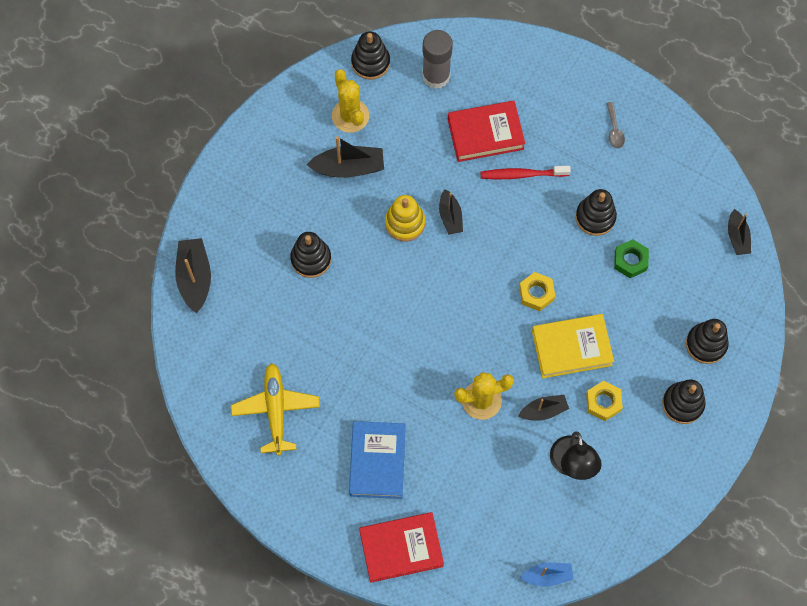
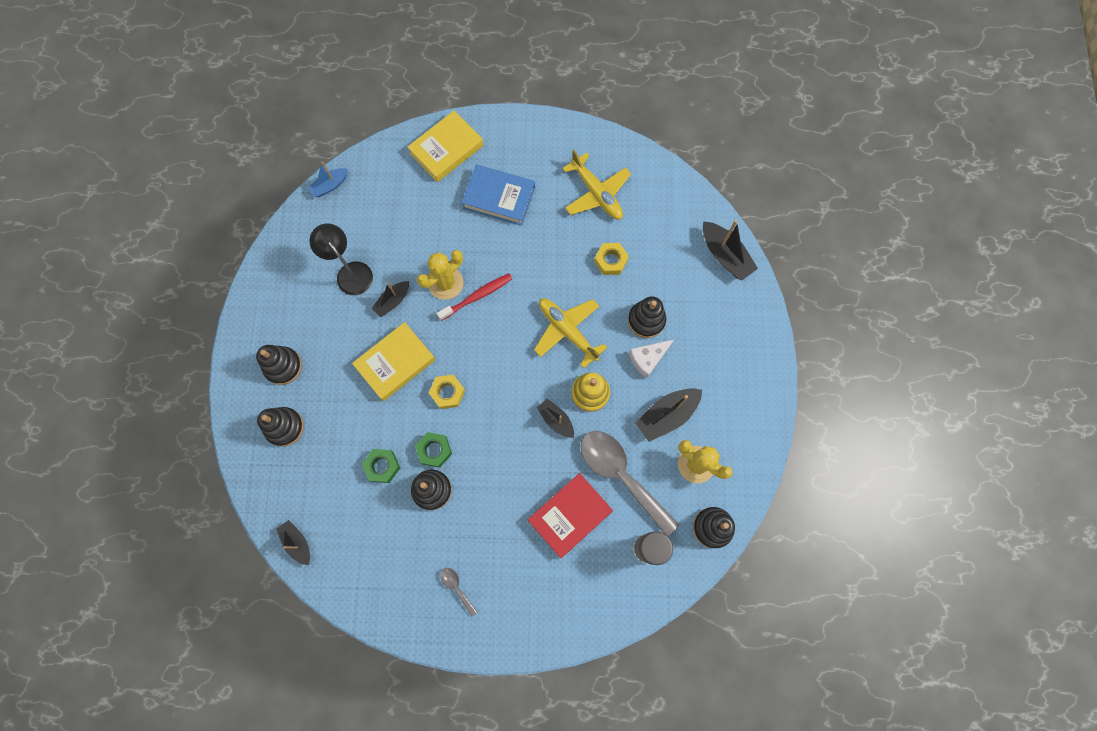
camera: 150 degrees right, 5 degrees up
blue book [349,421,406,499] -> blue book turned 45 degrees counterclockwise [461,165,535,226]
red book [359,512,444,583] -> yellow book [408,110,484,182]
red toothbrush [481,166,571,179] -> red toothbrush moved to [437,273,512,321]
yellow nut [586,381,623,421] -> yellow nut moved to [594,243,629,275]
none -> green nut [415,432,452,468]
none -> yellow plane [534,298,608,368]
none -> grey spoon [581,431,679,536]
none -> white cheese [629,339,674,379]

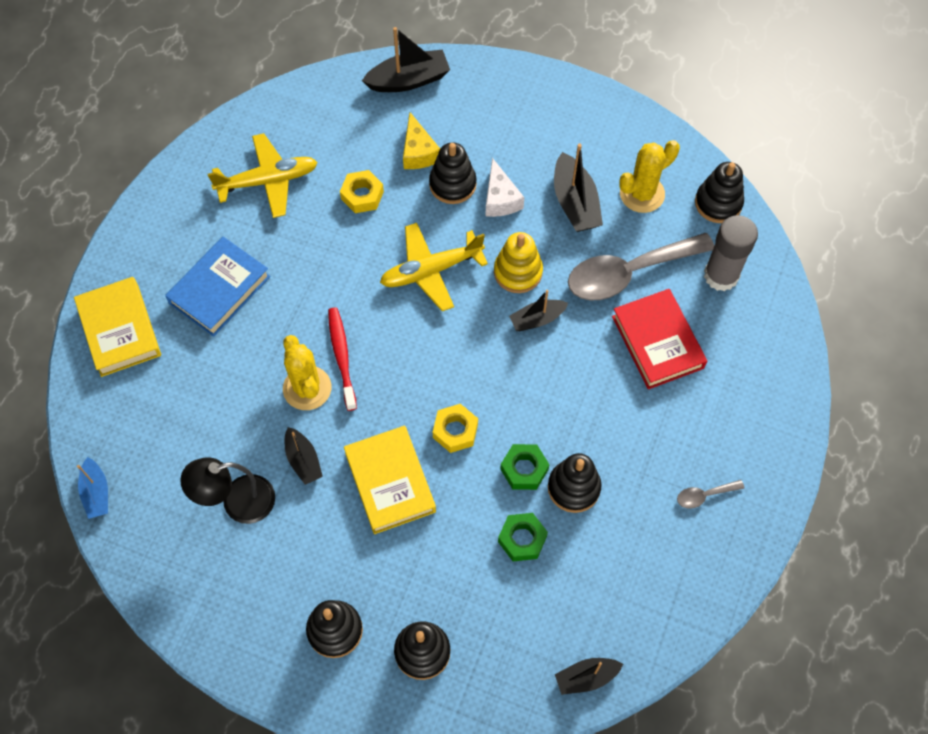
camera: 70 degrees left, 10 degrees down
none -> yellow cheese [403,112,440,169]

